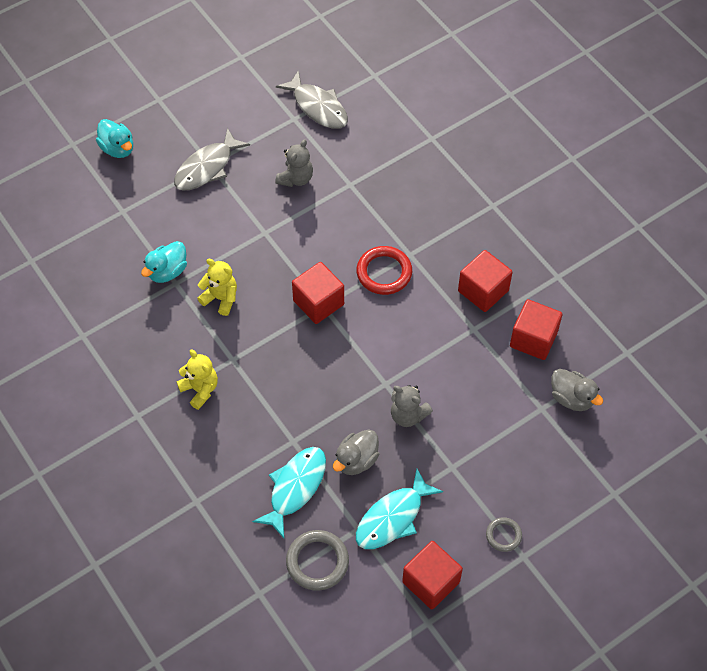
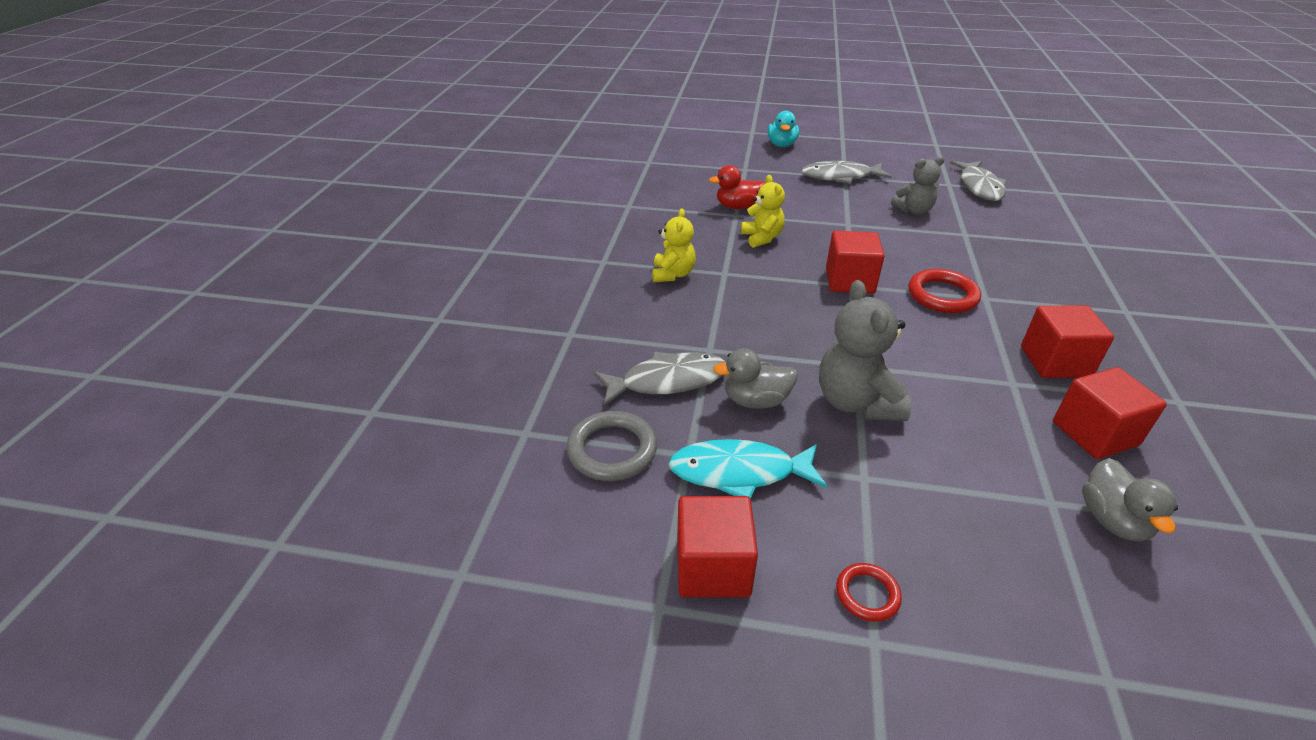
camera: 45 degrees right, 20 degrees down
turquoise duck [141,241,187,283] -> red duck [709,165,765,209]
turquoise fish [252,447,326,538] -> grey fish [594,352,726,406]
grey teddy bear [391,385,433,427] -> grey teddy bear [819,280,911,421], size x1.55
grey ring [486,517,522,552] -> red ring [836,563,902,622]

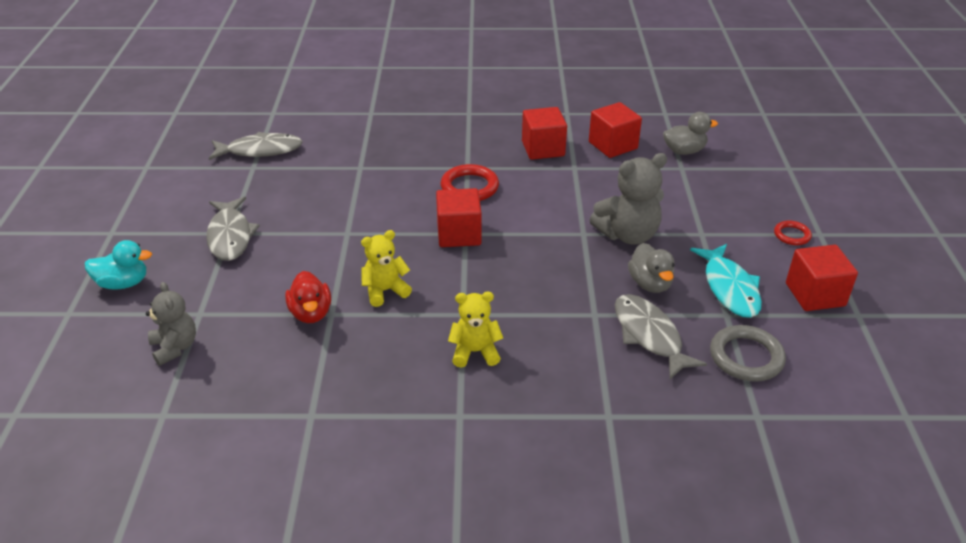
camera: 100 degrees left, 0 degrees up
grey teddy bear [891,156,945,215] -> grey teddy bear moved to [146,282,196,366]

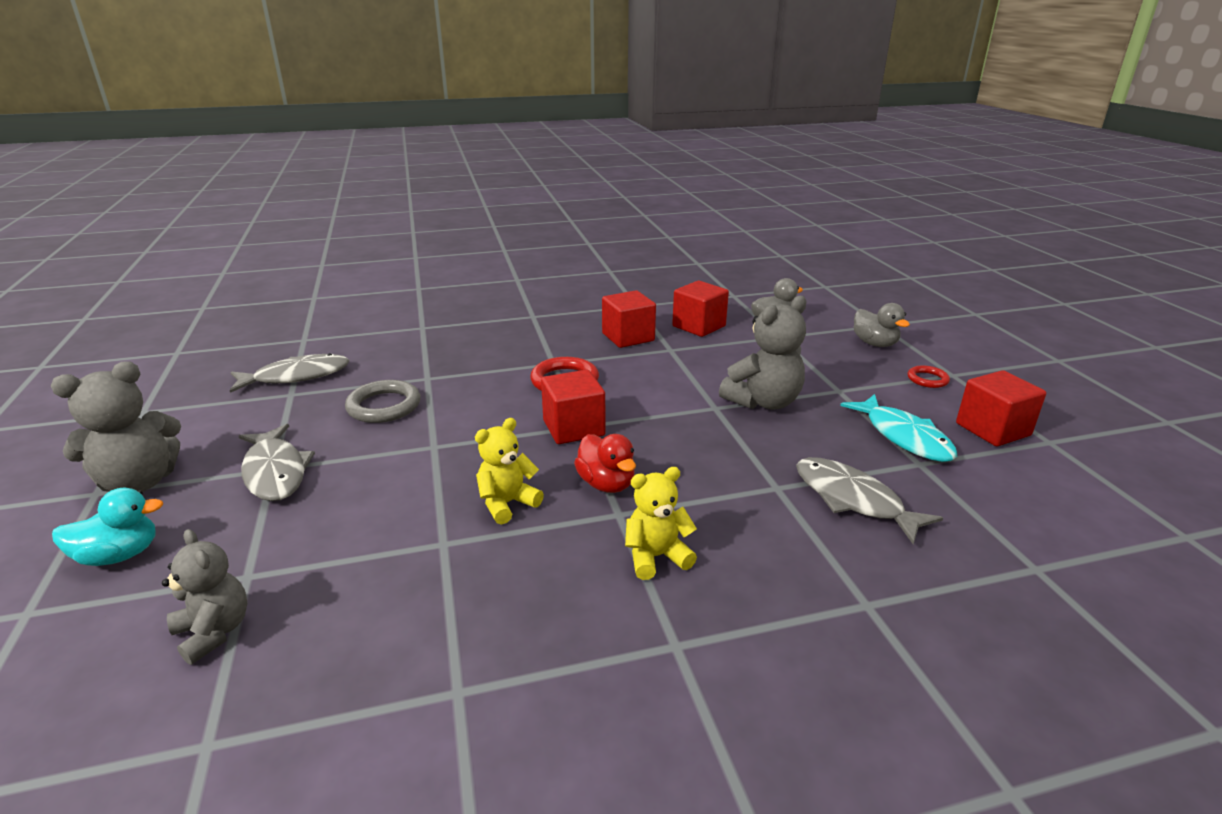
camera: 15 degrees left, 10 degrees down
red duck [285,271,331,323] -> red duck moved to [574,434,636,493]
grey duck [628,243,674,293] -> grey duck moved to [854,303,910,347]
grey ring [710,325,786,382] -> grey ring moved to [345,380,420,423]
none -> grey teddy bear [51,361,181,492]

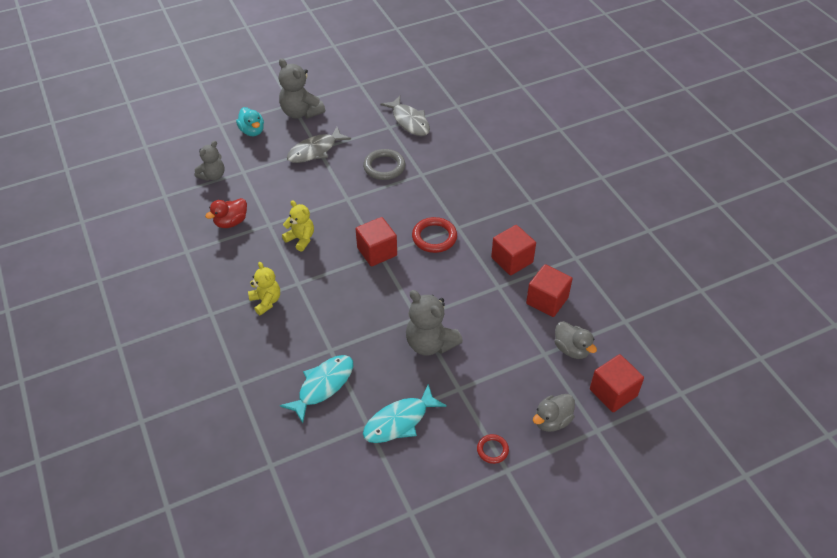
camera: 80 degrees right, 20 degrees up
red duck [574,434,636,493] -> red duck moved to [205,198,247,228]
grey fish [796,457,943,544] -> turquoise fish [280,355,353,423]
red cube [956,370,1046,446] -> red cube moved to [590,354,644,412]

